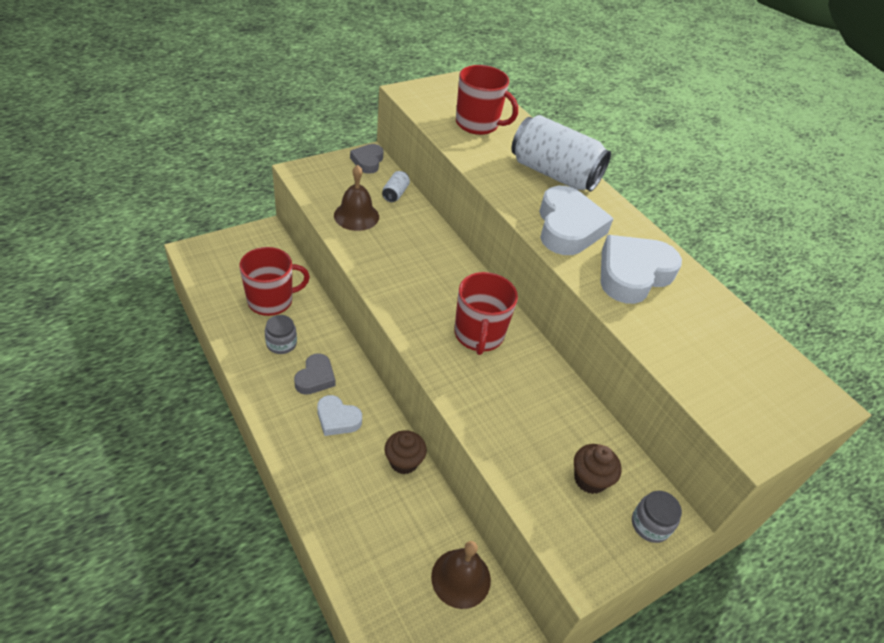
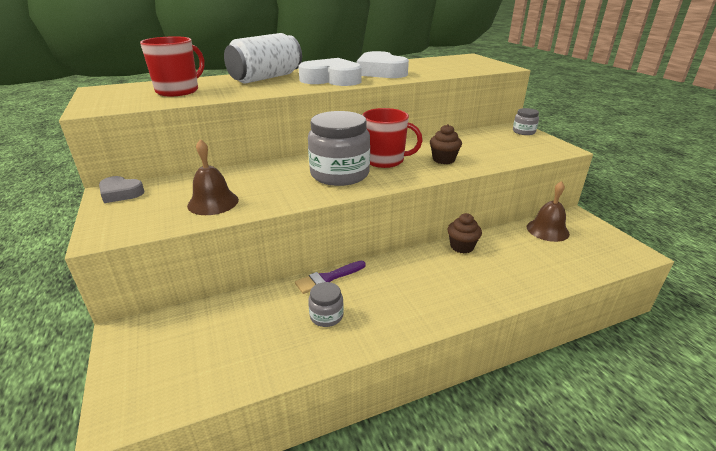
camera: 75 degrees left, 15 degrees down
red mug [239,247,310,316] -> none
grey heart [294,353,335,395] -> none
white heart [317,395,362,436] -> none
white can [382,171,410,202] -> none
brown cupcake [574,444,622,494] -> brown cupcake moved to [430,124,462,164]
none -> purple brush [295,261,366,294]
none -> grey jar [308,111,370,186]

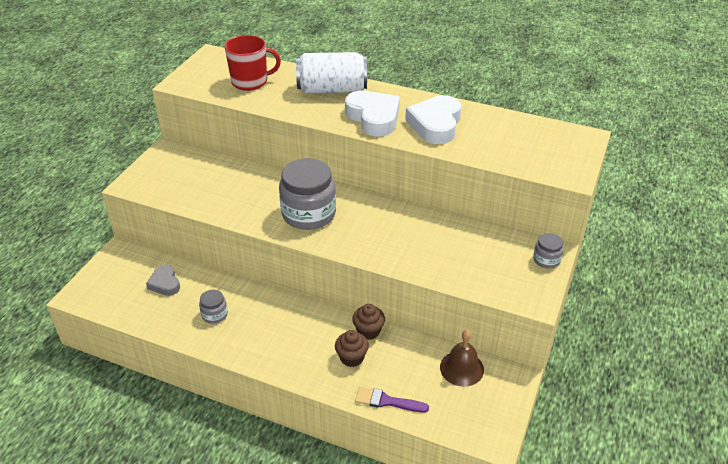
camera: 45 degrees right, 10 degrees up
grey heart [99,176,145,203] -> grey heart moved to [146,265,180,296]
brown bell [187,139,239,215] -> none
purple brush [295,261,366,294] -> purple brush moved to [355,387,429,412]
red mug [362,108,423,168] -> none
brown cupcake [430,124,462,164] -> brown cupcake moved to [335,330,369,367]

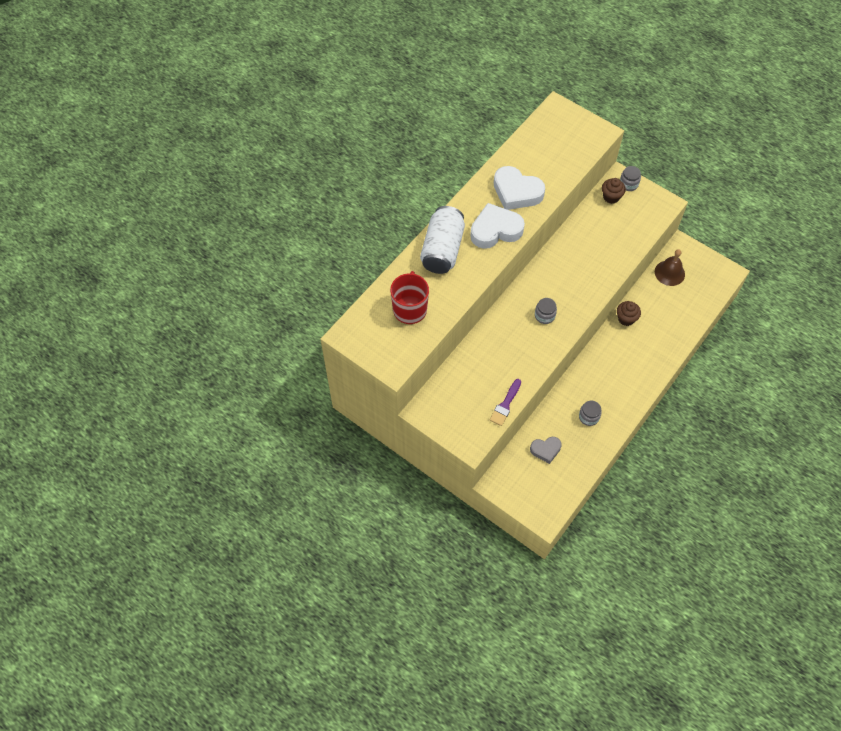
camera: 75 degrees left, 20 degrees up
grey jar [279,158,336,230] -> grey jar [535,298,557,324], size x0.47
brown cupcake [335,330,369,367] -> brown cupcake moved to [602,178,626,204]
purple brush [355,387,429,412] -> purple brush moved to [490,379,521,426]

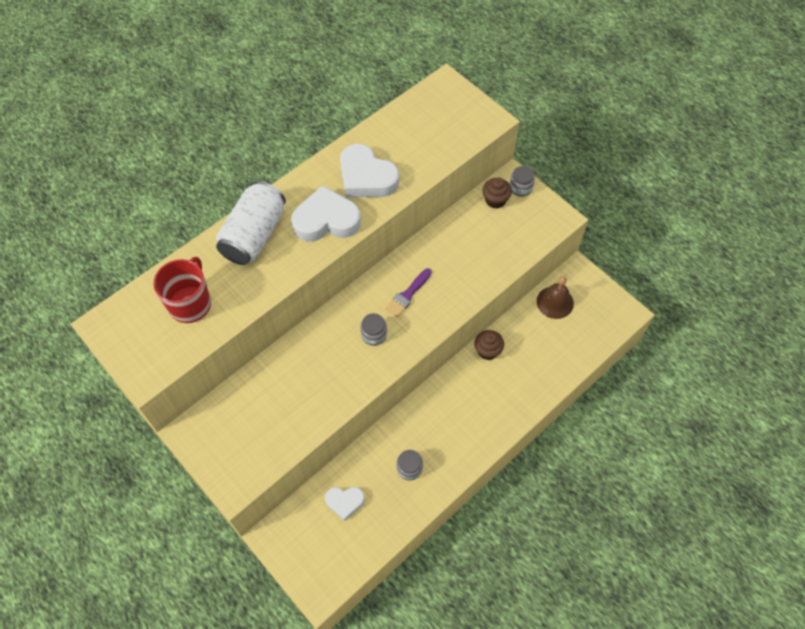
camera: 10 degrees right, 0 degrees up
purple brush [490,379,521,426] -> purple brush moved to [385,268,432,317]
grey heart [530,437,562,464] -> white heart [325,487,365,521]

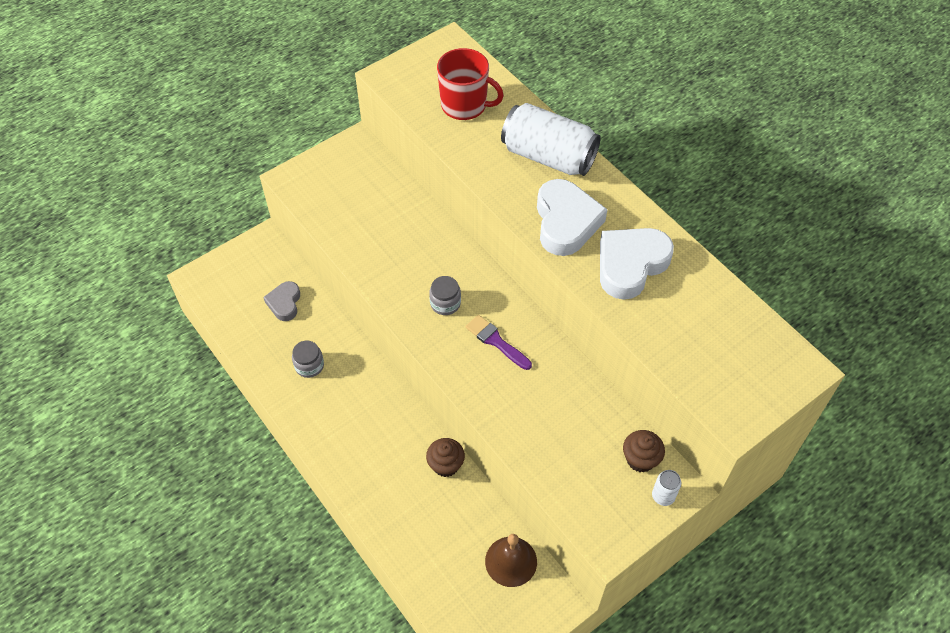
camera: 95 degrees right, 5 degrees down
white heart [325,487,365,521] -> grey heart [263,281,300,321]
grey jar [510,166,535,197] -> white can [652,470,681,506]

